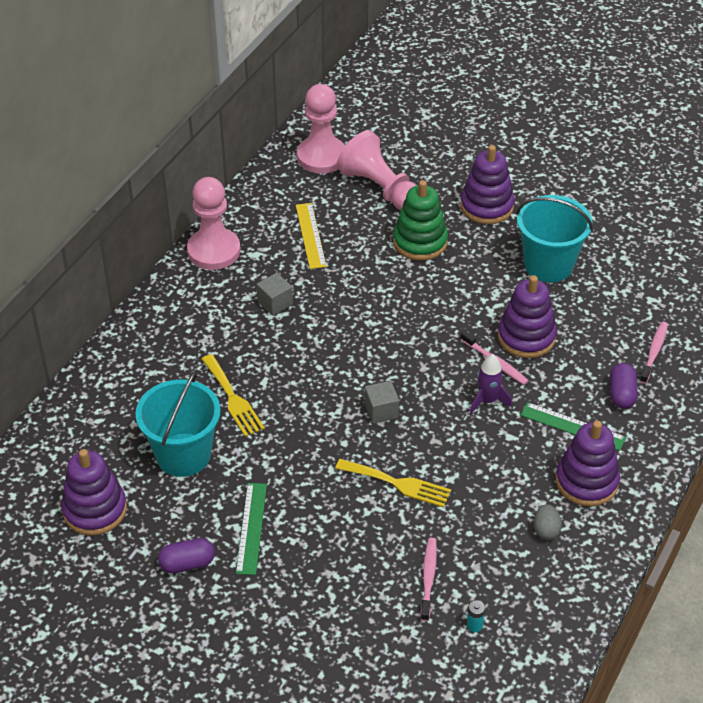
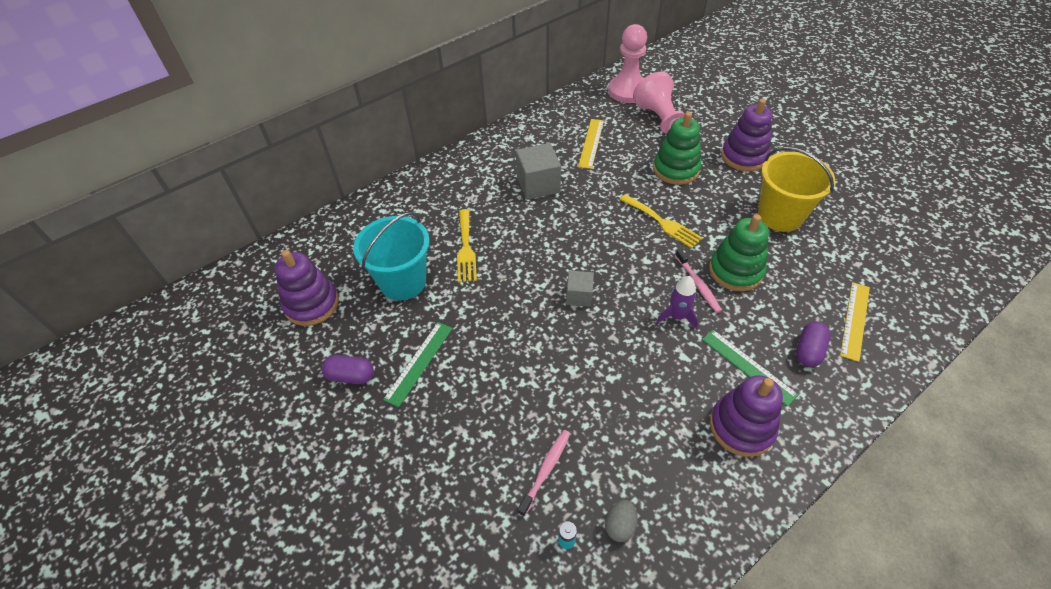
camera: 25 degrees right, 5 degrees up
pink pawn [187,177,241,270] -> none
grey cube [256,273,293,316] -> grey cube [516,143,561,200], size x1.67
yellow fork [335,459,451,508] -> yellow fork moved to [620,194,702,249]
purple stacking toy [498,275,557,358] -> green stacking toy [709,214,769,291]
turquoise bucket [516,195,593,282] -> yellow bucket [758,147,835,232]
grey egg [533,504,562,540] -> grey egg moved to [605,500,638,542]
pink toothbrush [640,322,668,384] -> yellow ruler [840,282,870,362]

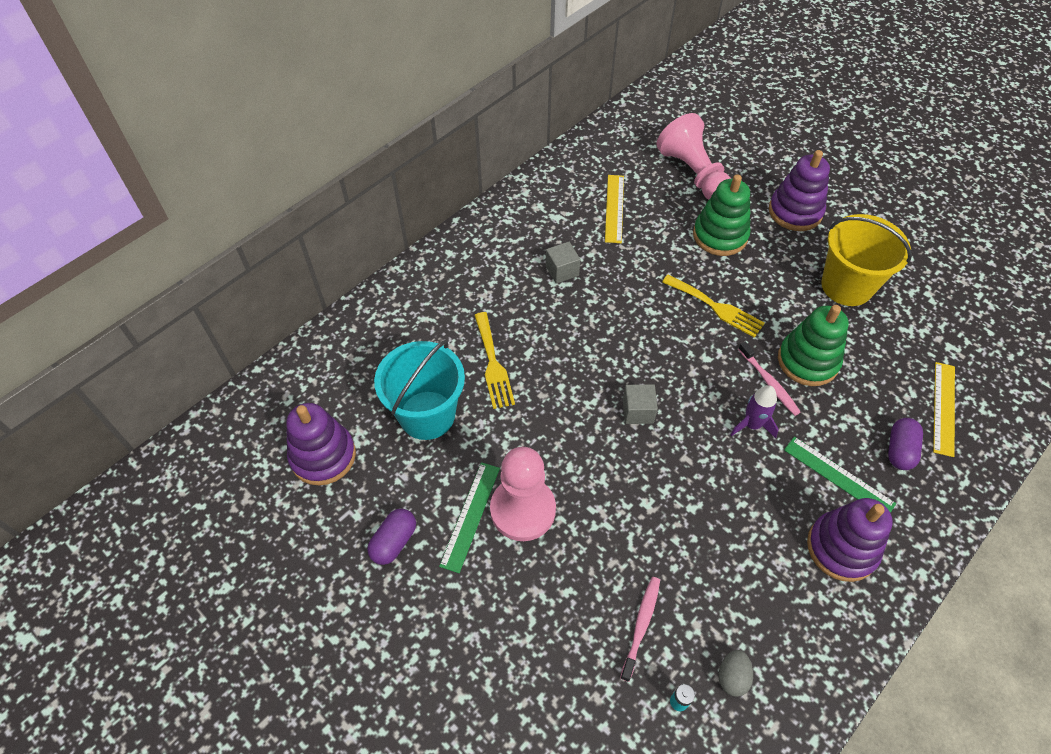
camera: 10 degrees left, 5 degrees up
purple capsule [322,355,374,384] -> purple capsule turned 60 degrees counterclockwise [367,509,416,565]
grey cube [516,143,561,200] -> grey cube [545,242,580,284], size x0.60
pink pawn [608,24,647,103] -> pink pawn moved to [490,447,556,541]

